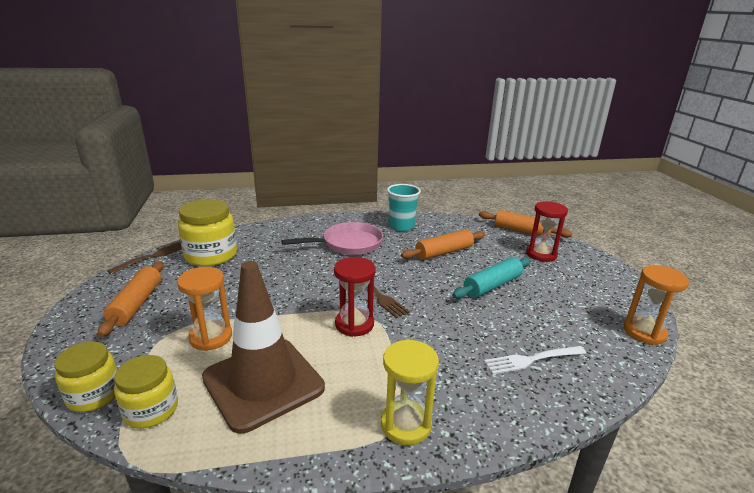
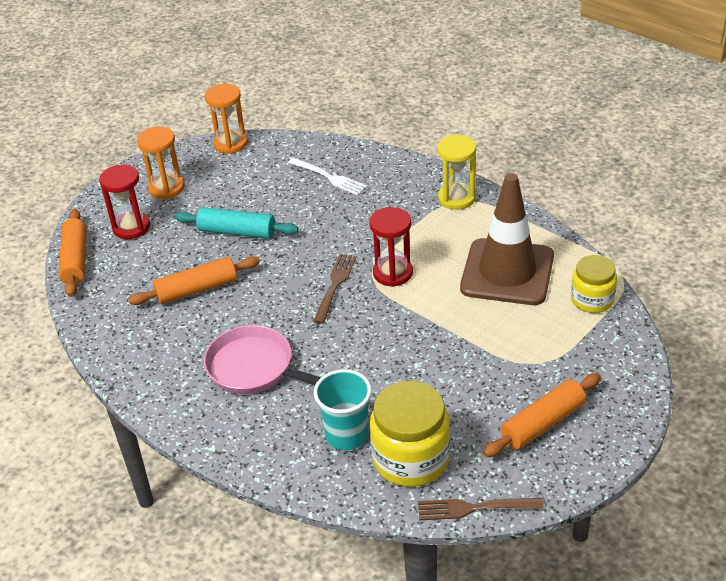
camera: 125 degrees left, 15 degrees up
yellow jar [54,341,117,412] -> none
orange hourglass [177,267,232,351] -> orange hourglass moved to [137,127,184,199]
turquoise cup [387,184,421,231] -> turquoise cup moved to [314,369,372,450]
orange rolling pin [401,229,485,260] -> orange rolling pin turned 45 degrees counterclockwise [128,256,260,305]

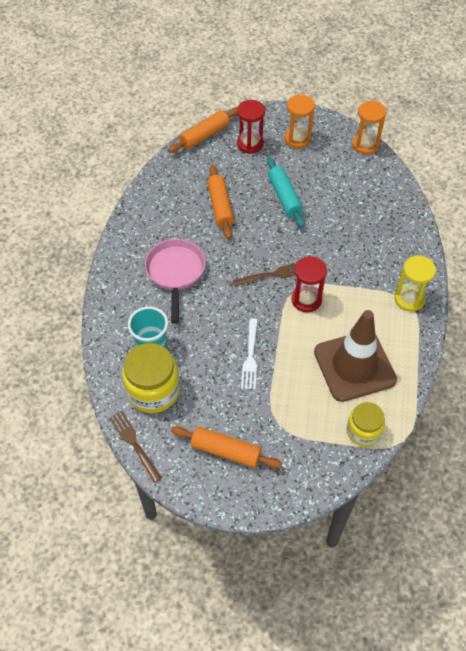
camera: 55 degrees right, 15 degrees up
orange rolling pin [128,256,260,305] -> orange rolling pin turned 45 degrees clockwise [207,165,234,240]
white fork [288,158,367,195] -> white fork moved to [241,318,258,389]

